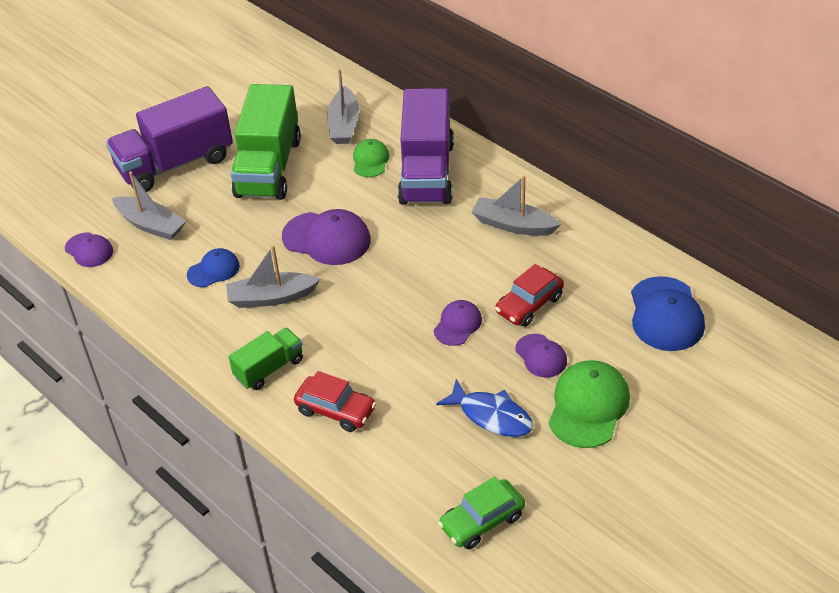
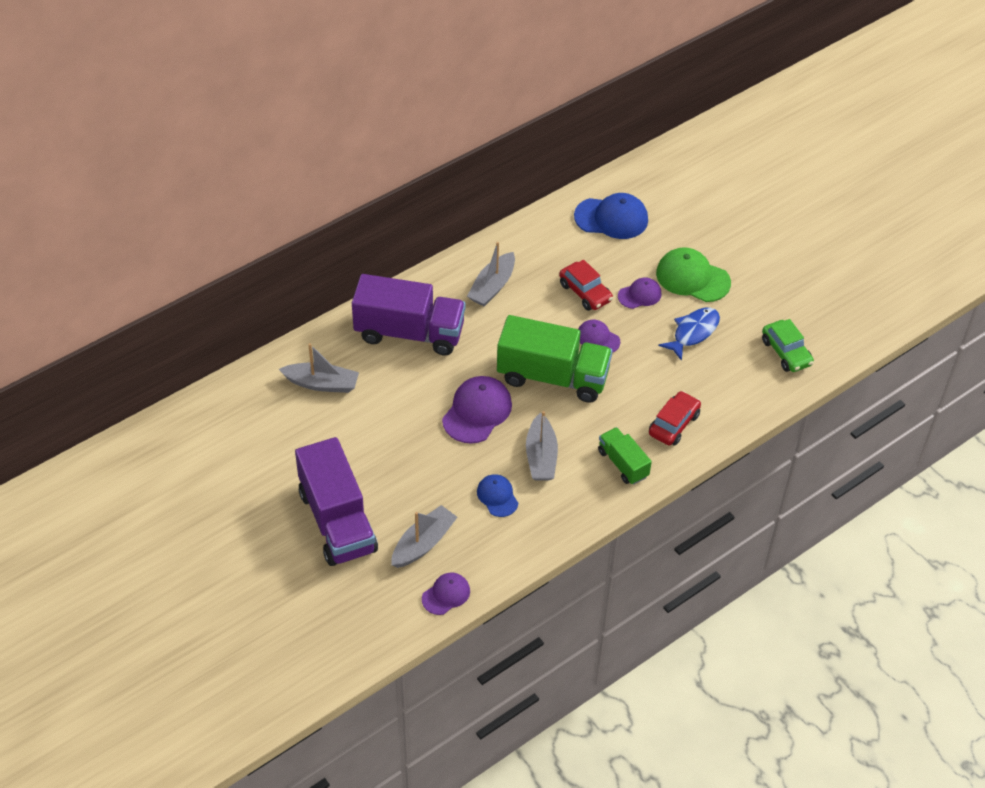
camera: 85 degrees left, 5 degrees up
green truck [231,84,301,200] -> green truck moved to [497,315,613,403]
green cap [353,139,389,177] -> none

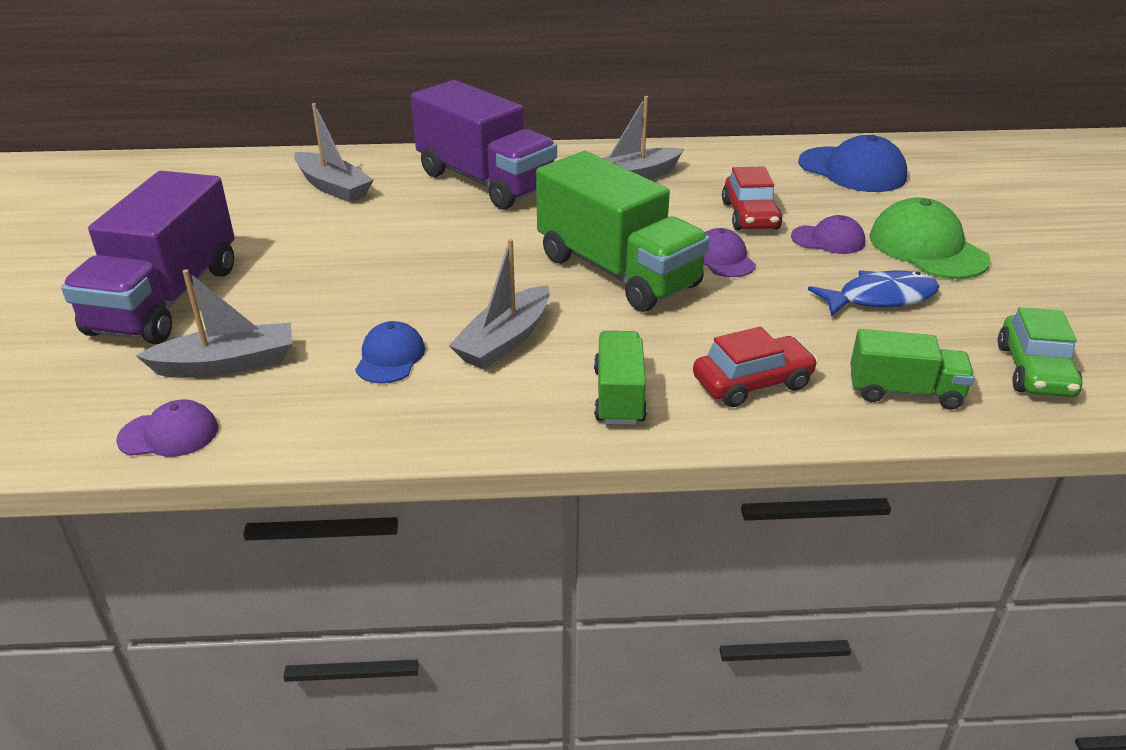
camera: 35 degrees right, 15 degrees down
purple cap [442,376,512,444] -> none
none -> green truck [850,329,975,410]

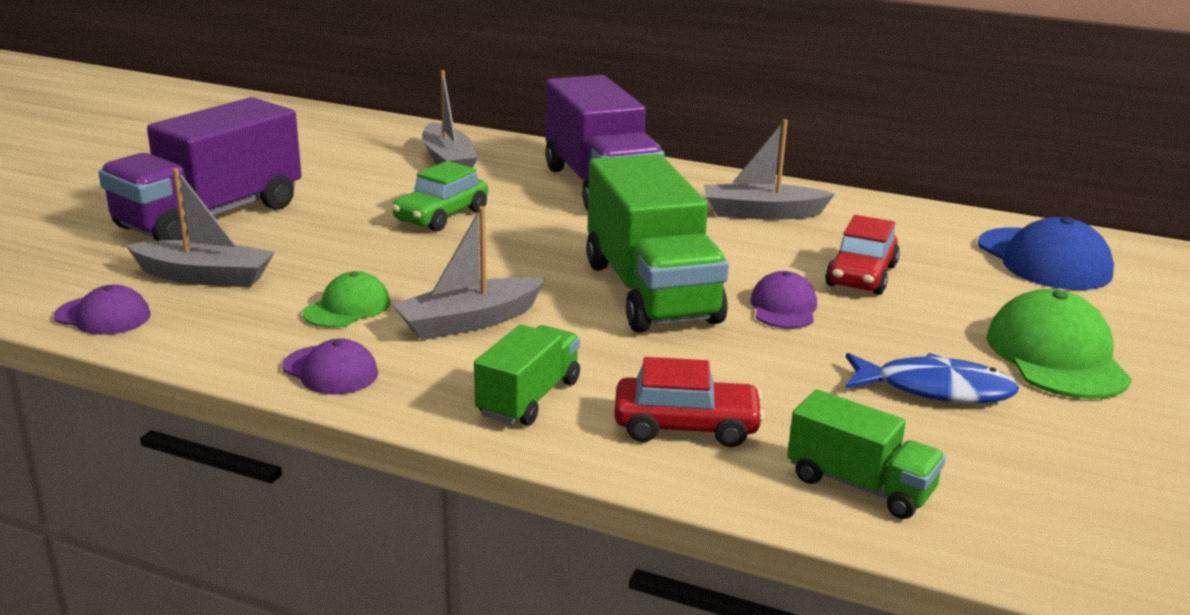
camera: 25 degrees right, 10 degrees down
blue cap [355,321,425,383] -> green cap [303,271,390,328]
purple cap [791,215,865,254] -> purple cap moved to [282,338,378,394]
green car [998,307,1082,397] -> green car moved to [392,161,488,232]

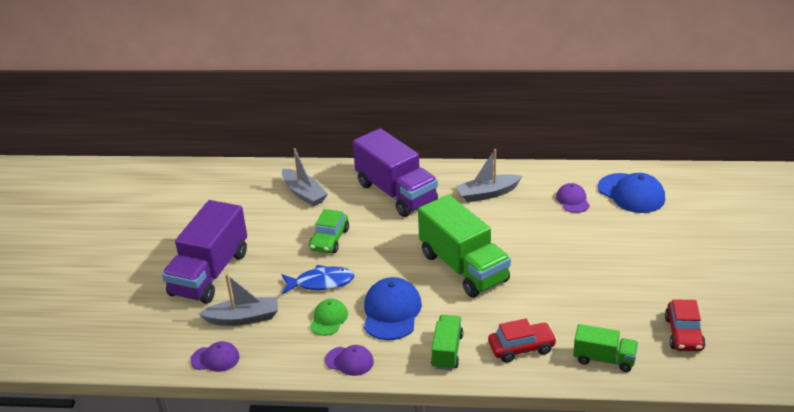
camera: 15 degrees left, 10 degrees up
grey boat [392,206,545,340] -> blue cap [364,277,422,340]
purple cap [750,271,817,328] -> purple cap moved to [556,183,590,213]
red car [825,215,900,295] -> red car moved to [665,299,706,351]
blue fish [845,353,1019,403] -> blue fish moved to [281,265,355,294]
green cap [986,289,1132,399] -> none

